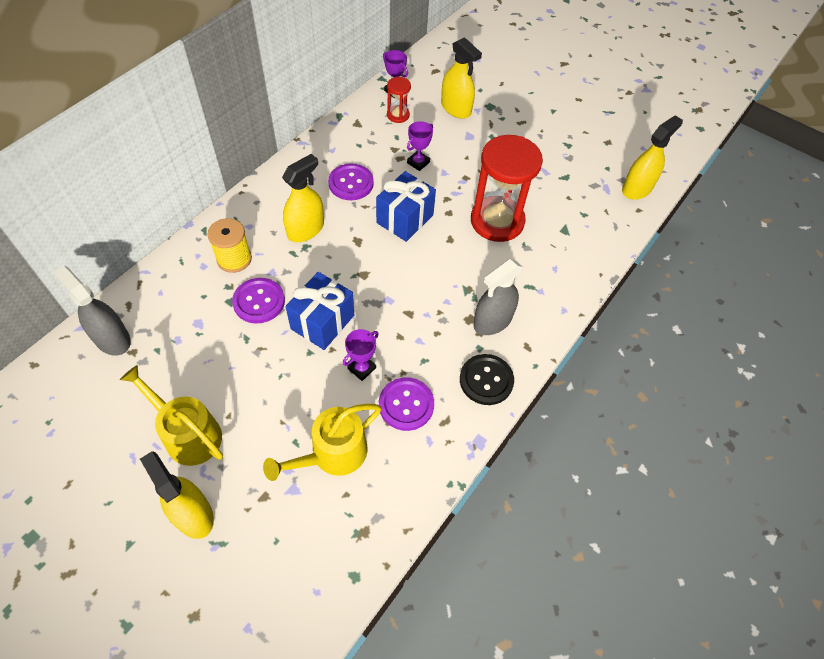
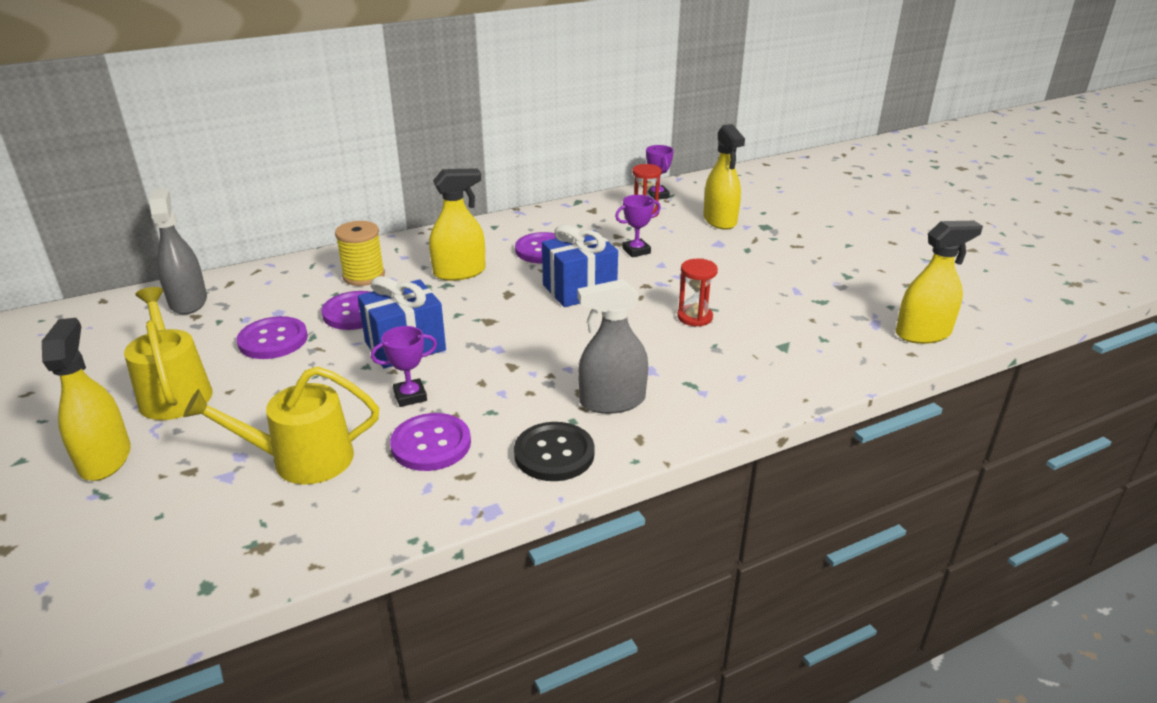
camera: 30 degrees right, 25 degrees down
red hourglass [471,135,543,242] -> red hourglass [677,259,718,327], size x0.47
none -> purple button [237,316,308,359]

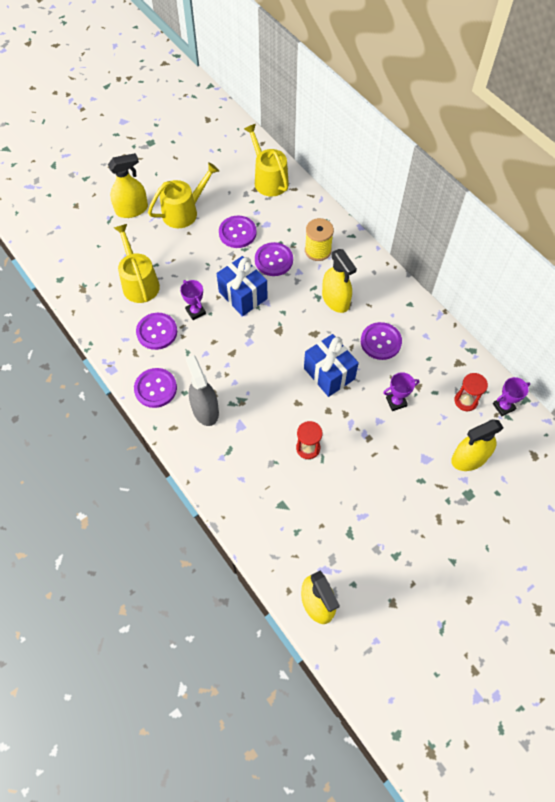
camera: 80 degrees right, 30 degrees up
grey spray bottle [149,188,207,314] -> yellow watering can [244,124,289,197]
black button [514,422,595,481] -> purple button [134,368,177,408]
purple trophy [615,195,661,257] -> purple trophy turned 75 degrees counterclockwise [383,372,419,411]

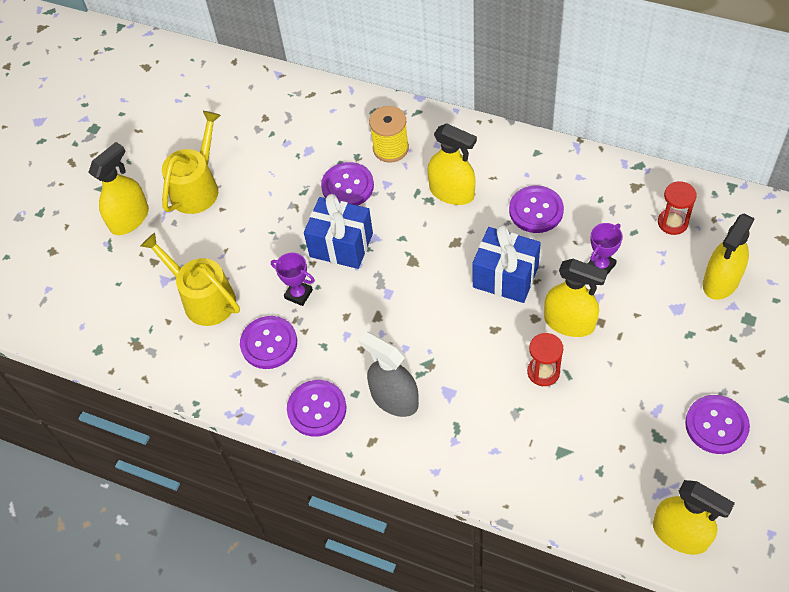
camera: 25 degrees left, 5 degrees down
purple button [219,215,257,248] -> purple button moved to [685,395,750,454]
yellow watering can [244,124,289,197] -> none
purple trophy [493,377,530,416] -> none
none -> yellow spray bottle [544,259,608,337]

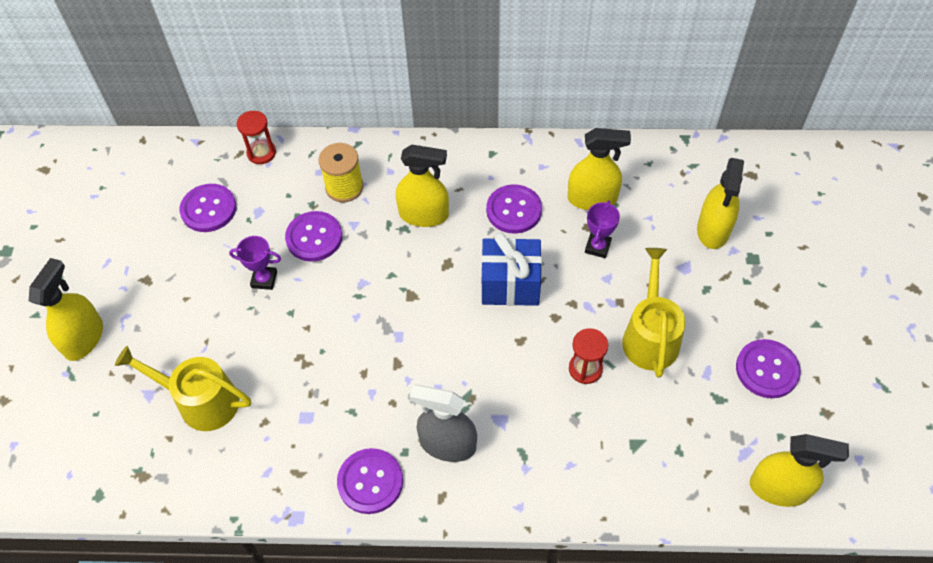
camera: 25 degrees left, 0 degrees up
yellow watering can [162,111,221,214] -> yellow watering can moved to [622,248,686,378]
purple button [240,316,297,369] -> purple button moved to [180,184,236,232]
purple trophy [271,253,315,306] -> purple trophy moved to [229,236,281,290]
blue gift [304,194,373,269] -> none
yellow spray bottle [544,259,608,337] -> yellow spray bottle moved to [568,128,631,210]
red hourglass [658,181,697,235] -> red hourglass moved to [237,111,276,164]

